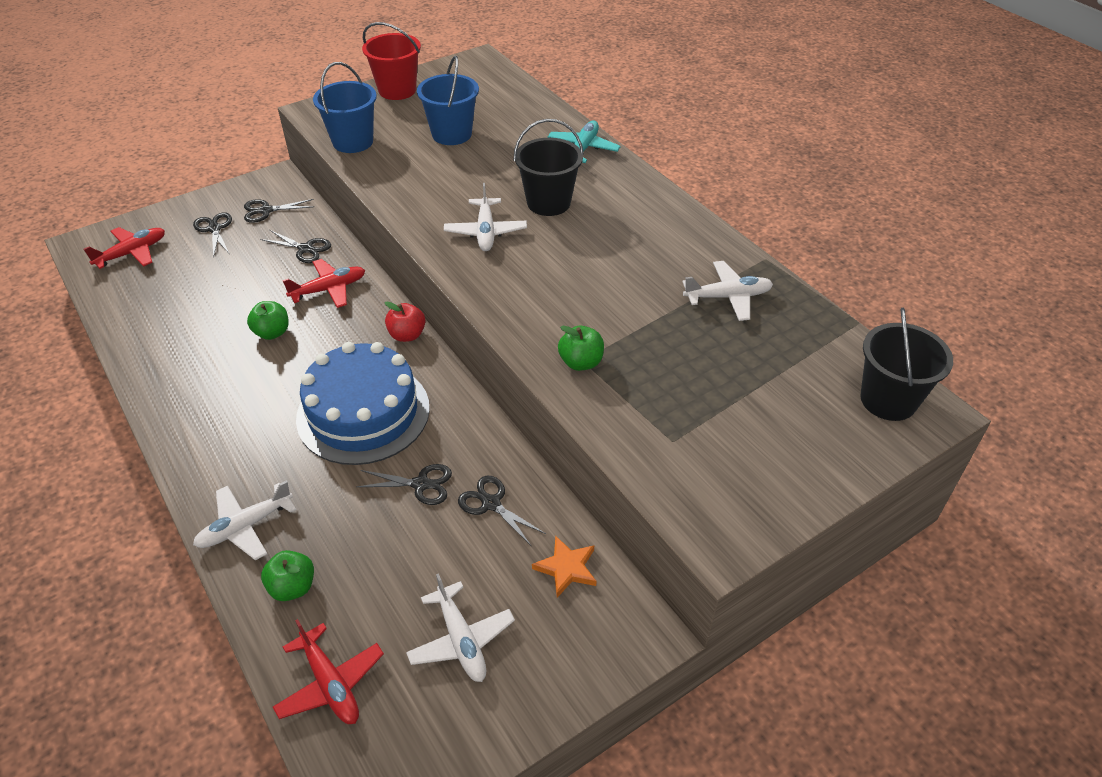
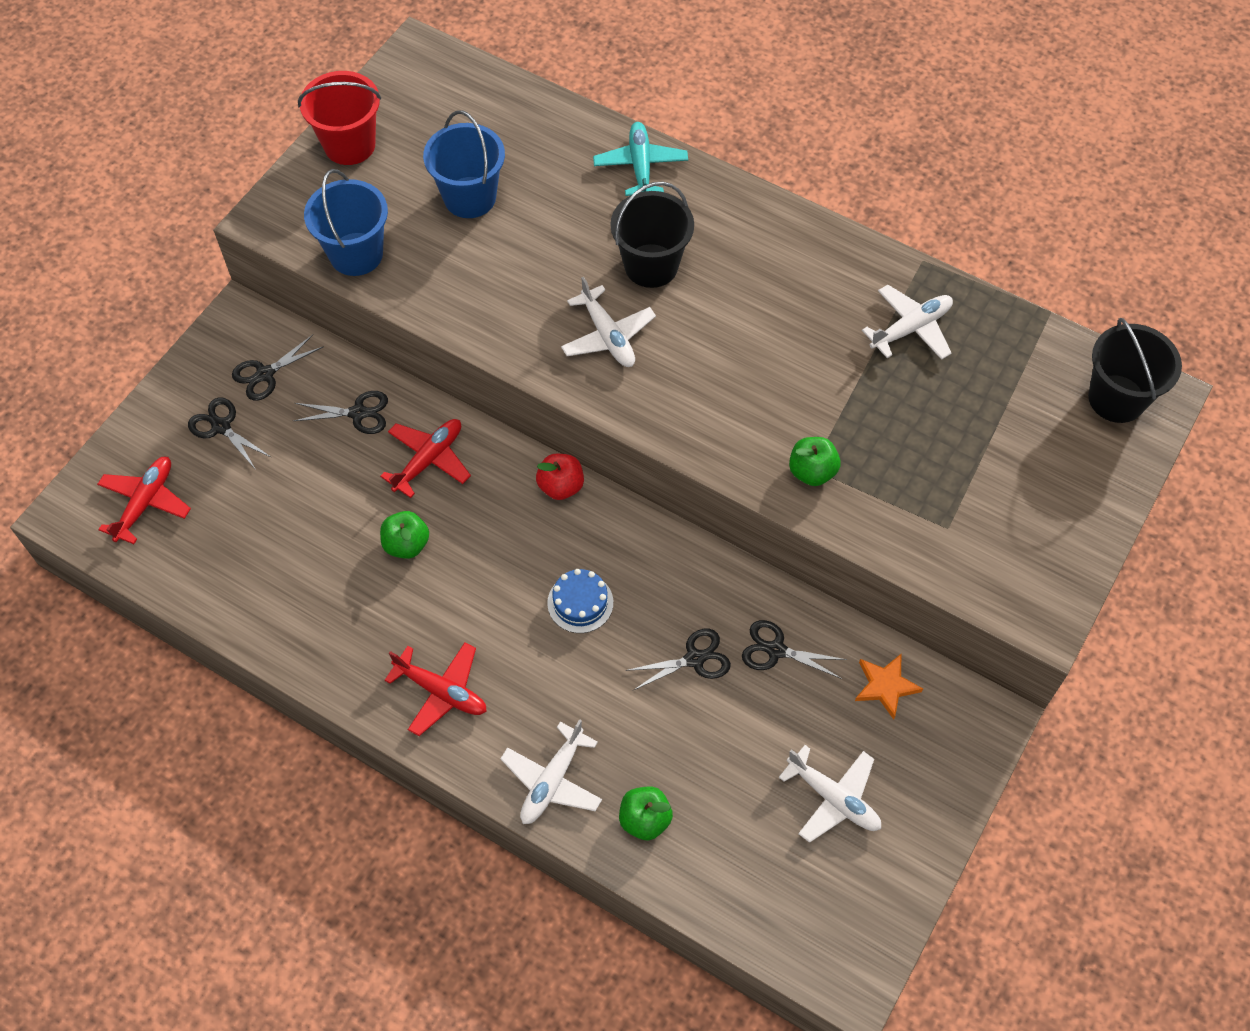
camera: 25 degrees left, 15 degrees up
red plane [273,619,384,724] -> red plane moved to [385,642,487,736]
blue cake [296,342,430,465] -> blue cake [547,569,613,633], size x0.43

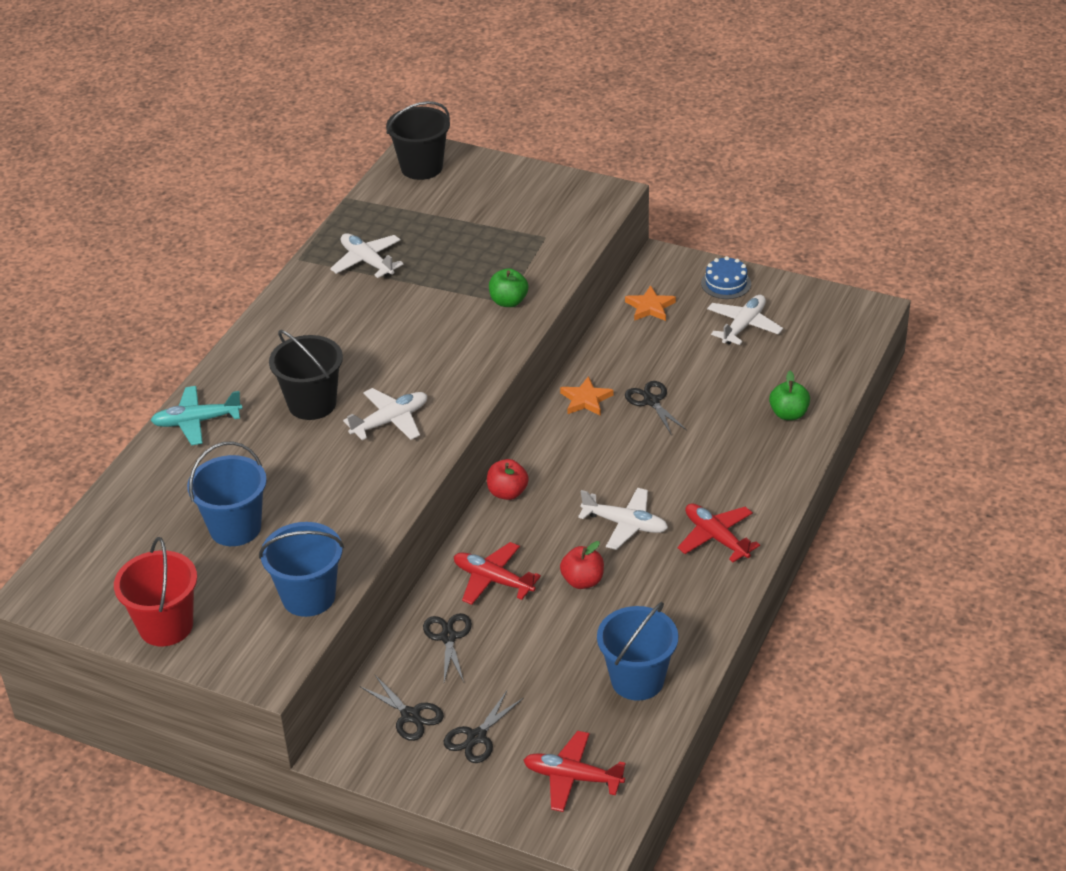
camera: 95 degrees left, 20 degrees down
green apple [380,511,429,559] -> red apple [560,541,604,589]
red plane [385,642,487,736] -> red plane turned 60 degrees counterclockwise [678,503,760,562]
white plane [500,719,602,824] -> white plane moved to [578,488,668,550]
blue cake [547,569,613,633] -> blue cake moved to [701,256,751,299]
black scissors [742,620,847,679] -> none
none -> orange star [560,376,613,416]
none -> blue bucket [597,602,678,701]

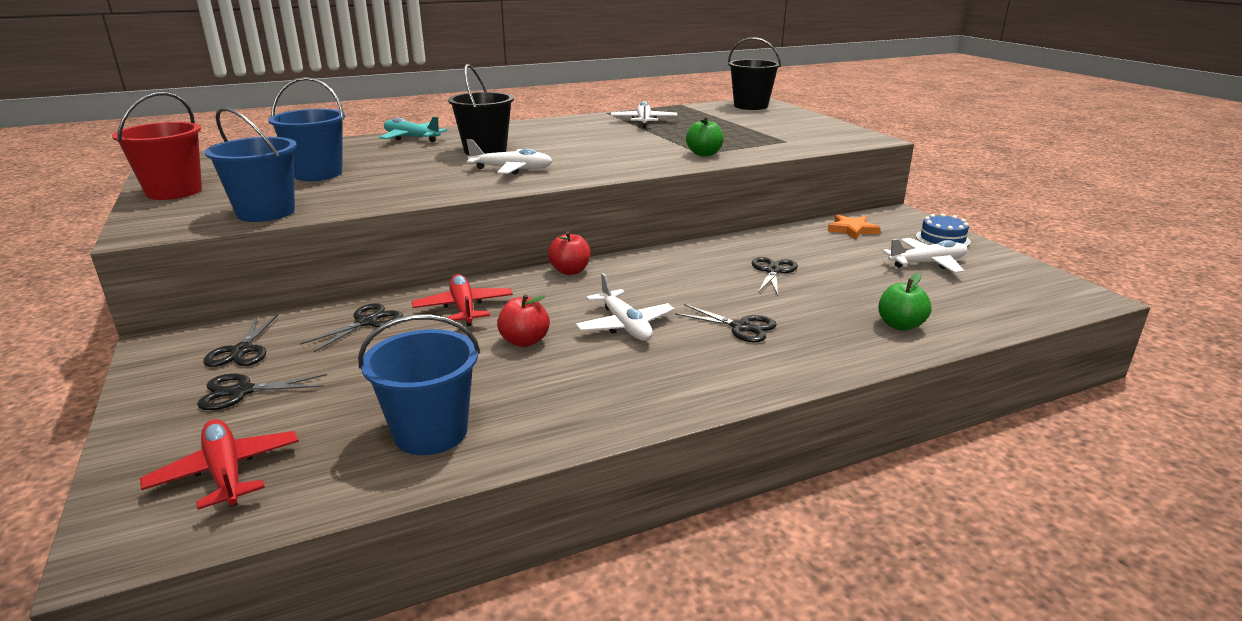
camera: 40 degrees right, 15 degrees down
orange star [560,376,613,416] -> none
red plane [678,503,760,562] -> none
none -> black scissors [675,304,777,343]

